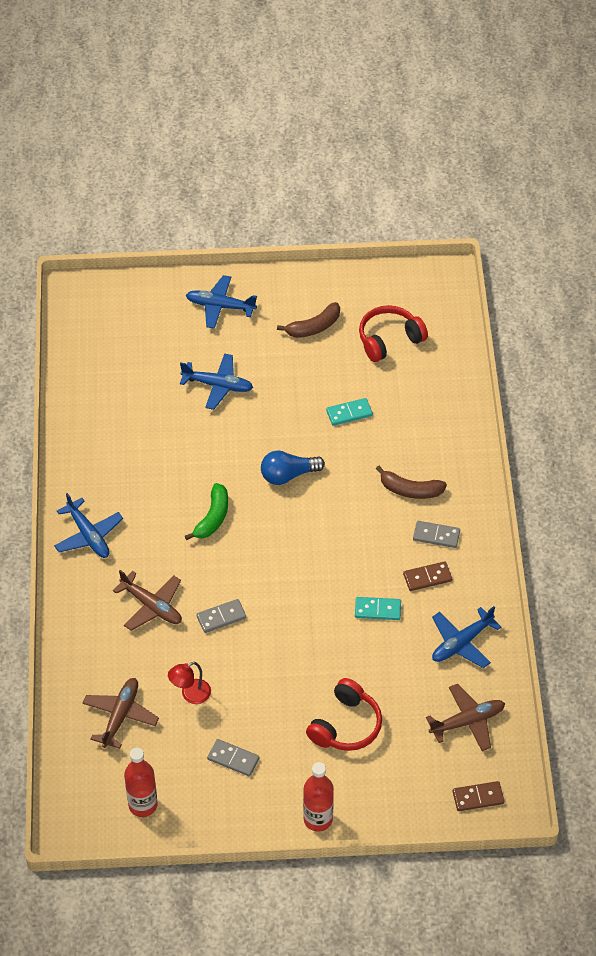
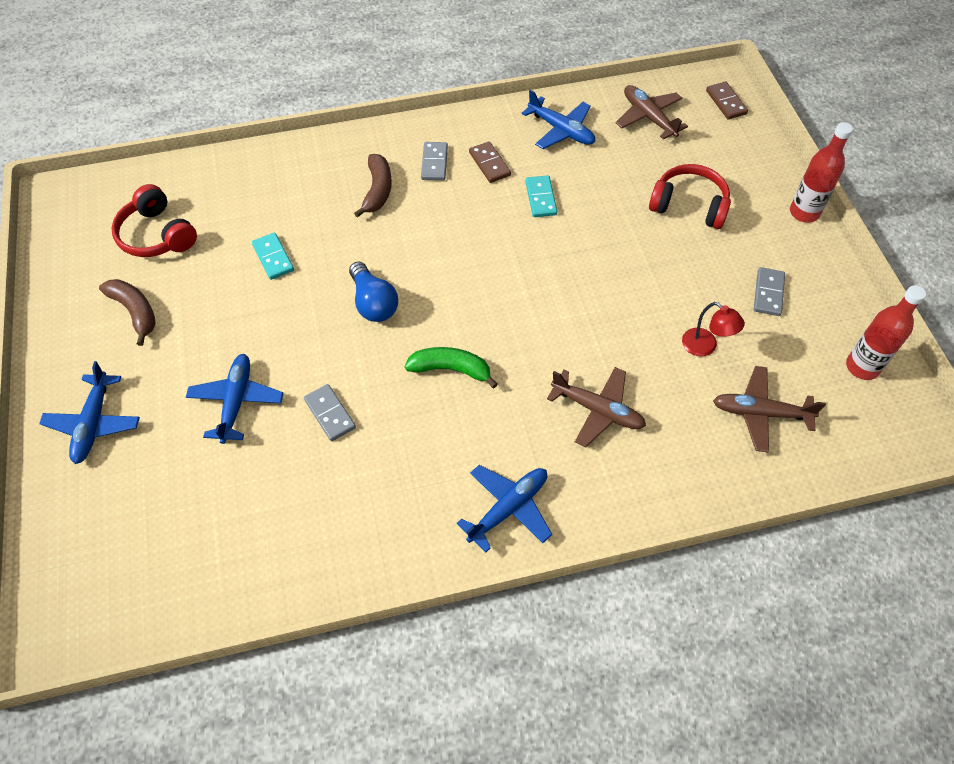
camera: 100 degrees left, 5 degrees up
brown plane [113,570,182,631] -> brown plane turned 90 degrees clockwise [547,367,646,447]
grey domino [196,599,246,633] -> grey domino moved to [304,384,356,441]

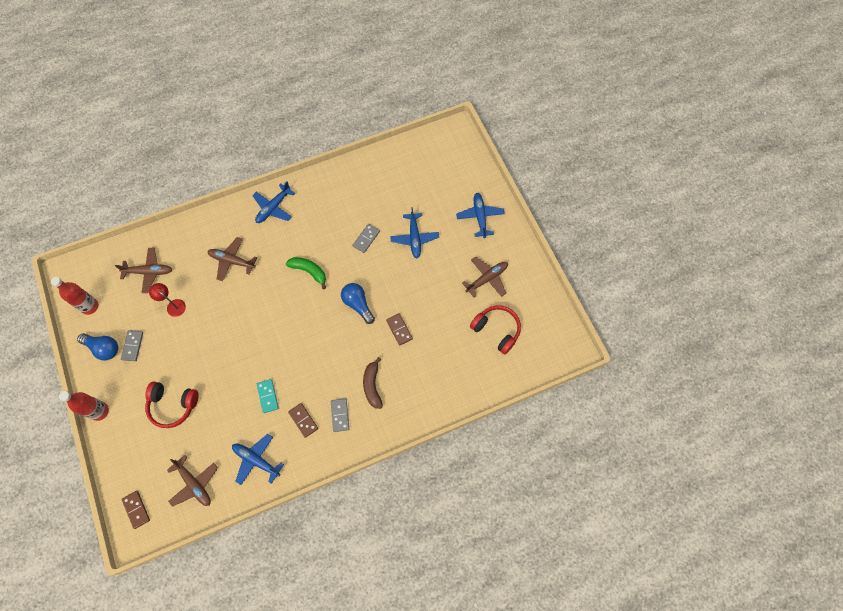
camera: 170 degrees right, 10 degrees up
brown banana [99,279,156,346] -> brown plane [462,257,508,298]
turquoise domino [252,233,294,280] -> none
grey domino [304,384,356,441] -> grey domino turned 75 degrees clockwise [352,224,380,253]
green banana [405,347,498,389] -> green banana turned 150 degrees counterclockwise [286,257,326,289]
none -> blue light bulb [77,333,118,360]
none -> brown domino [386,313,413,345]

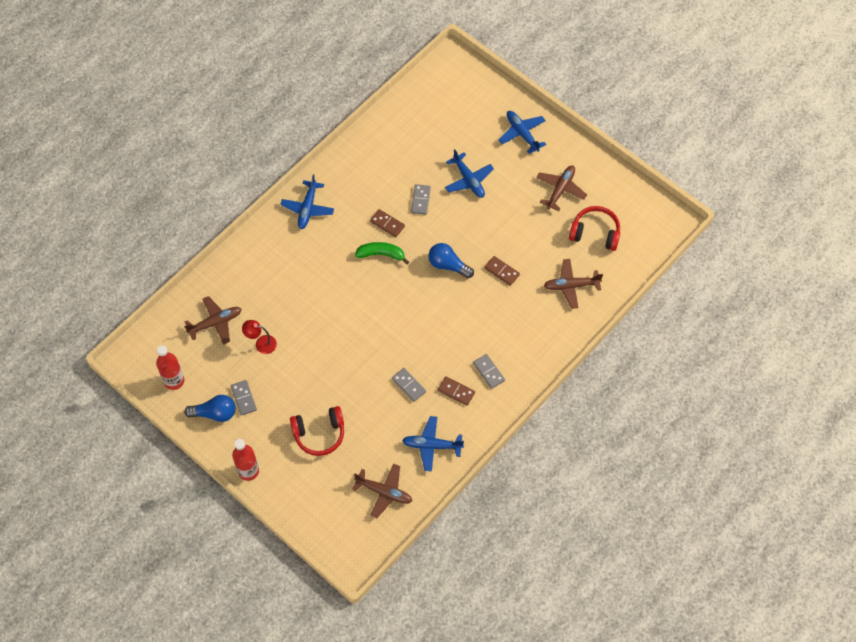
camera: 25 degrees left, 5 degrees down
brown domino [122,491,150,529] -> brown domino moved to [370,209,405,237]
brown plane [207,237,257,281] -> brown plane moved to [544,259,603,309]
turquoise domino [257,379,279,413] -> grey domino [392,368,426,402]
brown banana [363,357,383,409] -> none

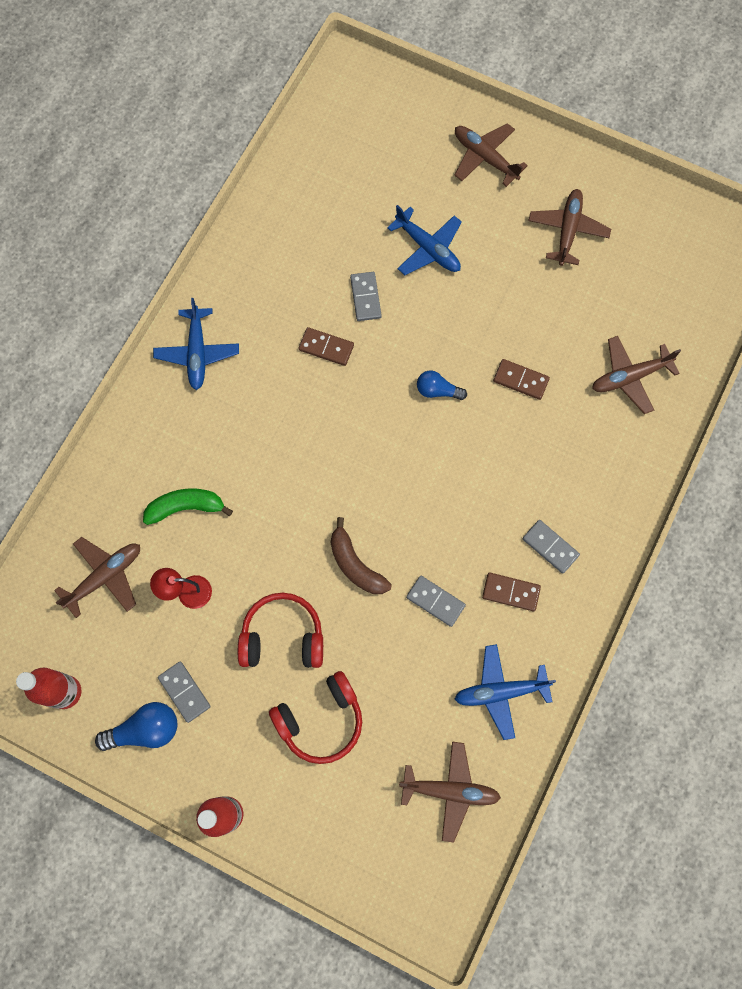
camera: 15 degrees left, 10 degrees up
green banana [355,242,409,264] -> green banana moved to [143,489,233,525]
blue light bulb [428,243,474,278] -> blue light bulb [417,371,467,400], size x0.67
blue plane [498,111,546,154] -> brown plane [455,123,528,187]
red headphones [569,206,620,251] -> red headphones moved to [238,593,323,668]
none -> brown banana [331,517,392,594]

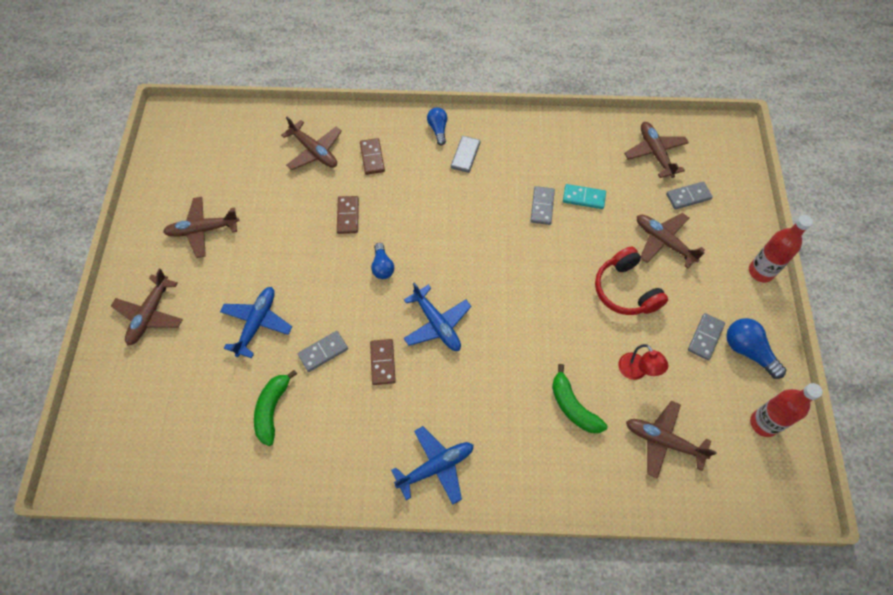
camera: 115 degrees left, 10 degrees down
red headphones [269,671,362,764] -> brown plane [637,213,705,268]
brown banana [331,517,392,594] -> none
blue plane [455,644,556,740] -> blue plane moved to [404,282,471,351]
brown domino [482,573,541,611] -> brown domino moved to [360,138,385,175]
none -> green banana [254,370,297,446]
none -> blue light bulb [427,107,447,146]
none -> turquoise domino [563,184,606,209]
none -> grey domino [666,181,713,209]

